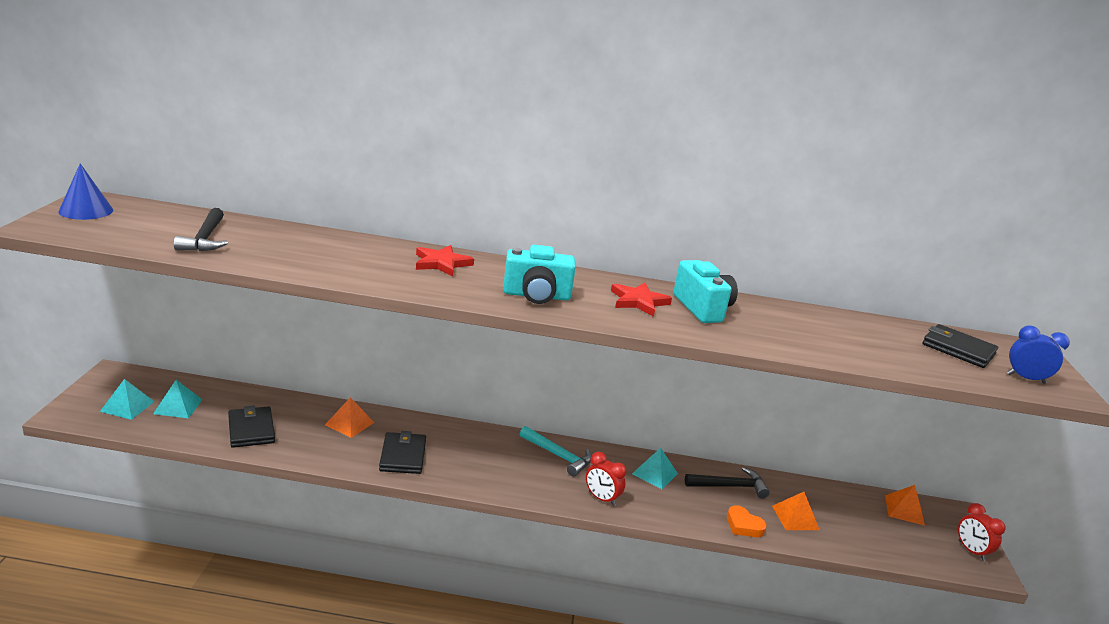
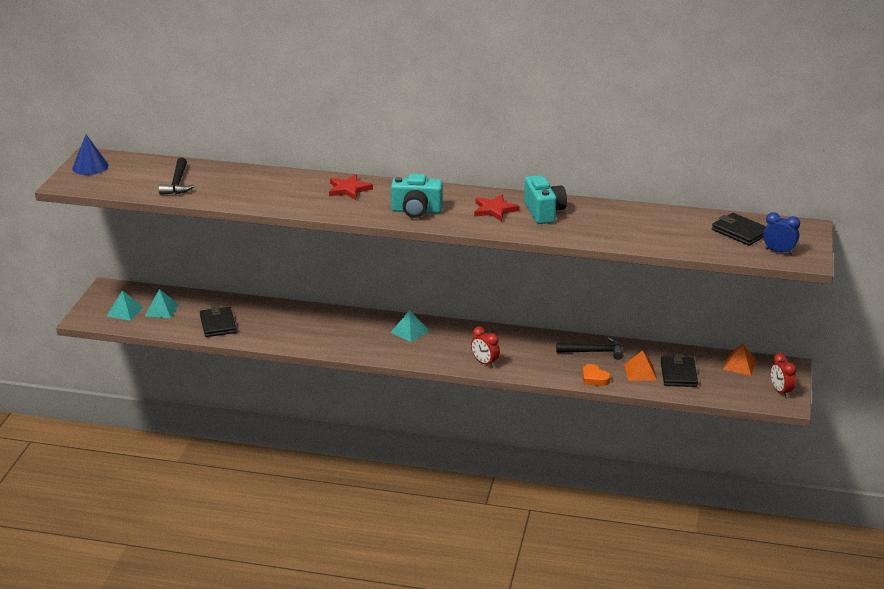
camera: 10 degrees right, 5 degrees up
orange pyramid [325,397,374,438] -> none
black wallet [379,431,426,474] -> black wallet moved to [661,355,698,387]
turquoise hammer [520,426,592,477] -> none
turquoise pyramid [632,448,678,489] -> turquoise pyramid moved to [391,310,429,342]

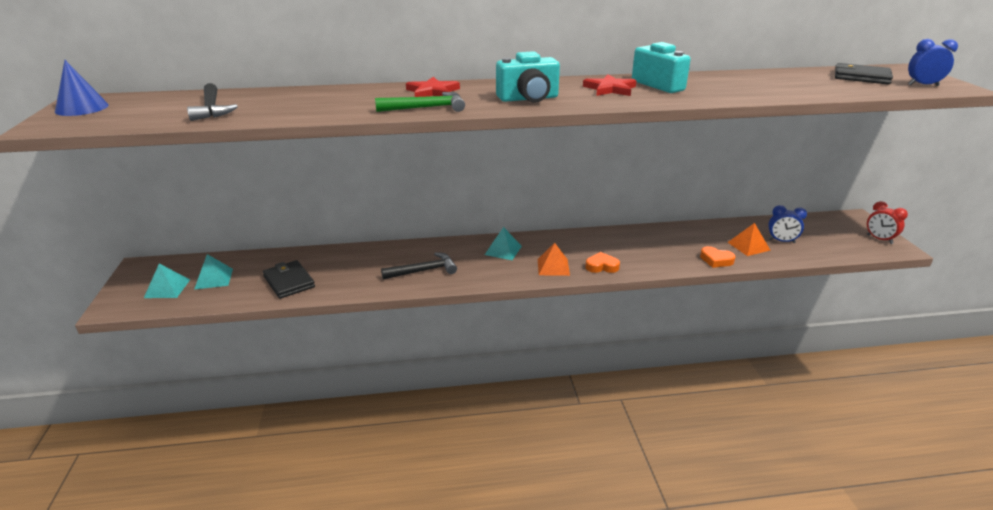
camera: 20 degrees left, 0 degrees up
red clock [471,326,500,368] -> orange heart [585,252,620,273]
black hammer [556,337,624,360] -> black hammer moved to [381,252,457,279]
black wallet [661,355,698,387] -> blue clock [768,205,807,243]
orange pyramid [723,343,757,375] -> orange pyramid moved to [538,243,570,276]
none -> green hammer [375,92,465,112]

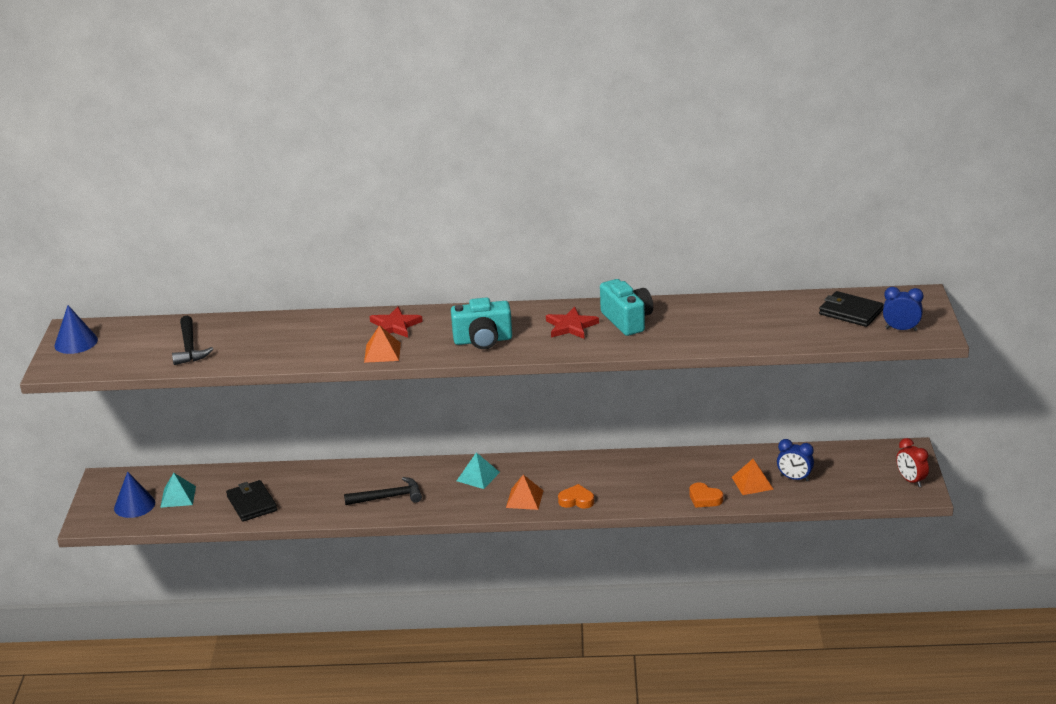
camera: 10 degrees right, 0 degrees up
turquoise pyramid [144,264,190,298] -> blue cone [114,471,155,518]
green hammer [375,92,465,112] -> orange pyramid [364,325,401,363]

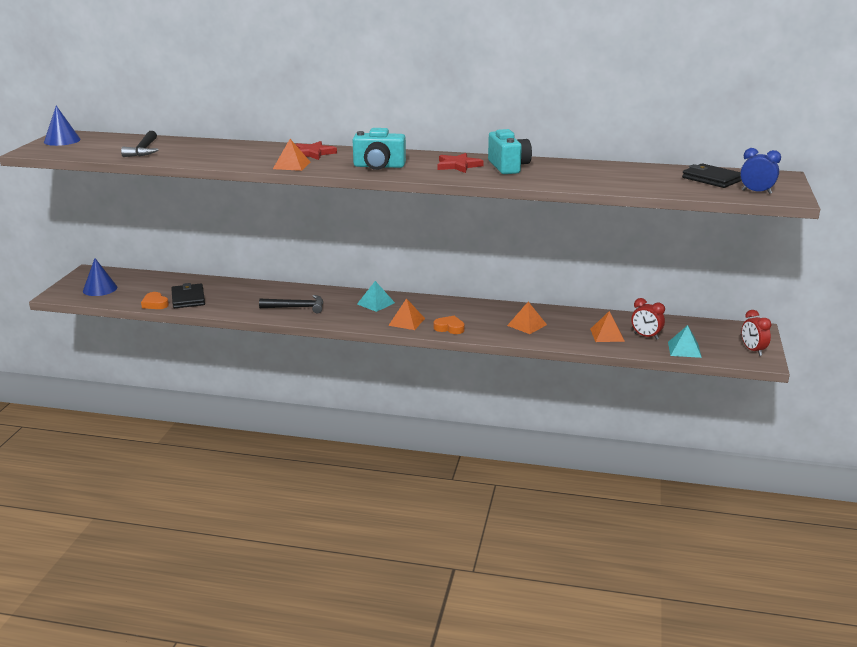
camera: 10 degrees right, 5 degrees down
turquoise pyramid [160,473,196,508] -> turquoise pyramid moved to [668,325,702,358]
orange heart [690,482,723,508] -> orange heart moved to [141,292,169,309]
blue clock [777,439,814,481] -> red clock [631,298,665,340]
none -> orange pyramid [507,302,547,334]

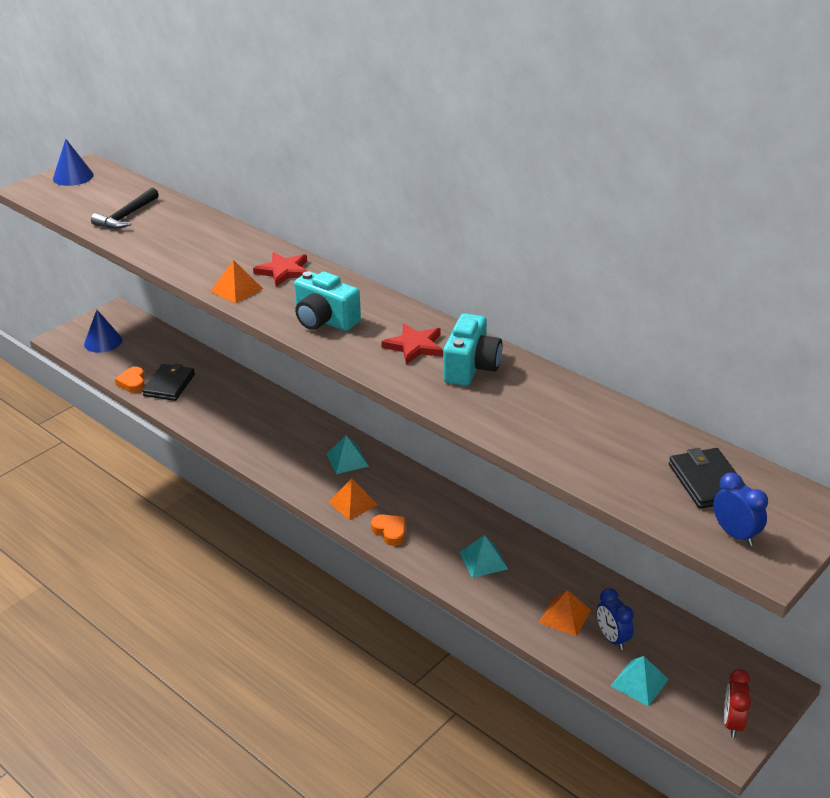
camera: 30 degrees right, 10 degrees up
black hammer [259,295,323,313] -> none
orange pyramid [507,302,547,334] -> turquoise pyramid [459,535,508,578]
red clock [631,298,665,340] -> blue clock [597,588,634,650]

